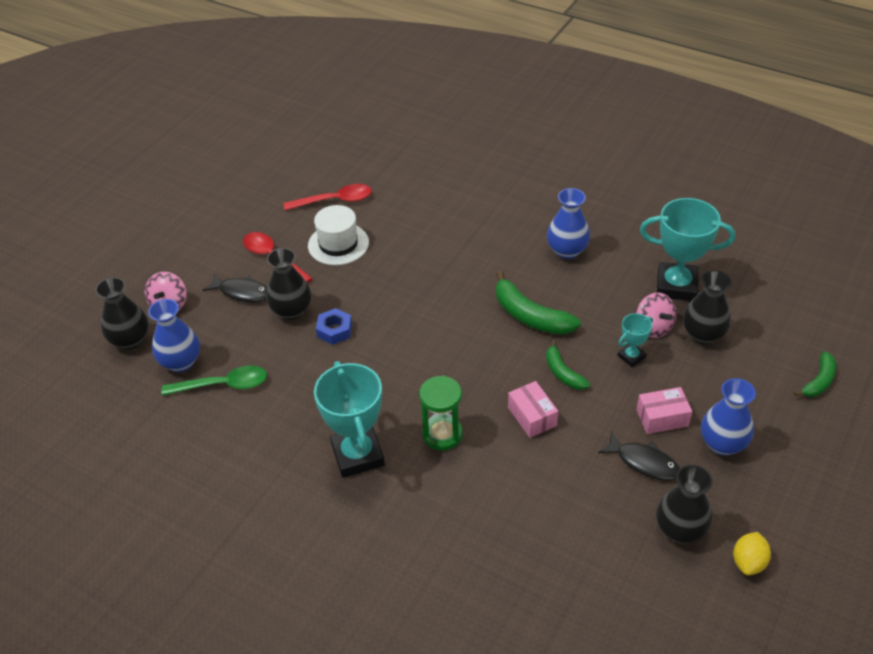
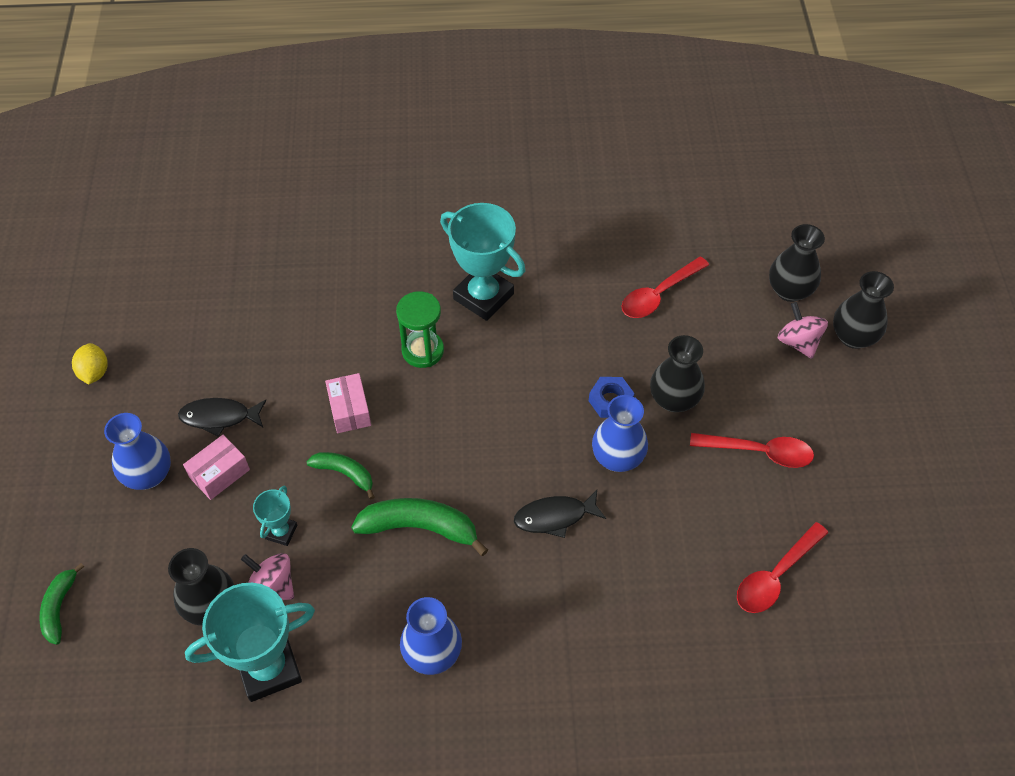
camera: 145 degrees right, 10 degrees up
blue vase [148,299,200,372] -> blue vase moved to [592,395,648,472]
green spoon [161,365,267,396] -> red spoon [621,256,709,318]
black fish [203,274,267,303] -> black fish moved to [514,490,606,538]
white hat [308,205,369,265] -> none
pink box [508,381,558,438] -> pink box turned 45 degrees clockwise [325,373,371,433]
black vase [656,465,713,543] -> black vase moved to [833,271,894,349]

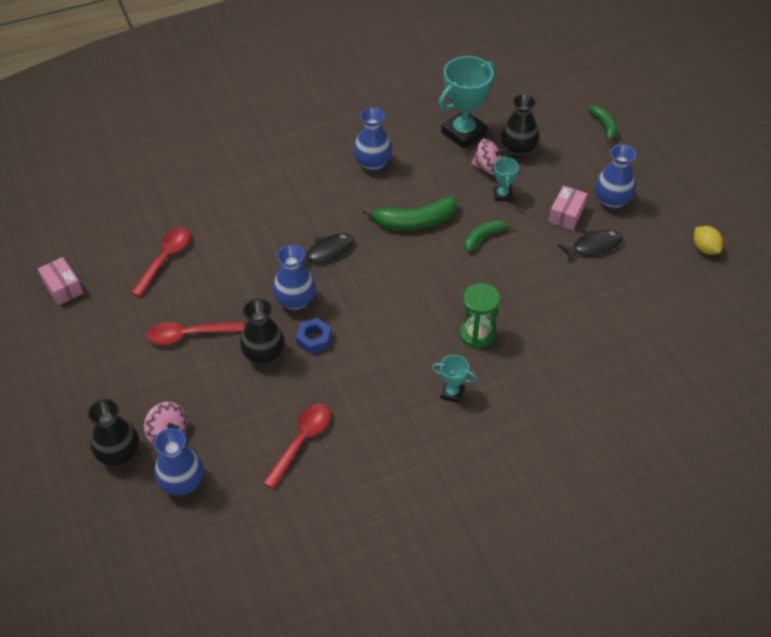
camera: 160 degrees right, 5 degrees down
green banana [306,452,374,499] -> green banana turned 135 degrees clockwise [465,220,514,252]
pink box [325,373,371,433] -> pink box moved to [38,257,83,306]
turquoise trophy [440,203,525,321] -> turquoise trophy [432,355,476,403], size x0.49
black vase [769,224,825,302] -> blue vase [154,428,204,496]

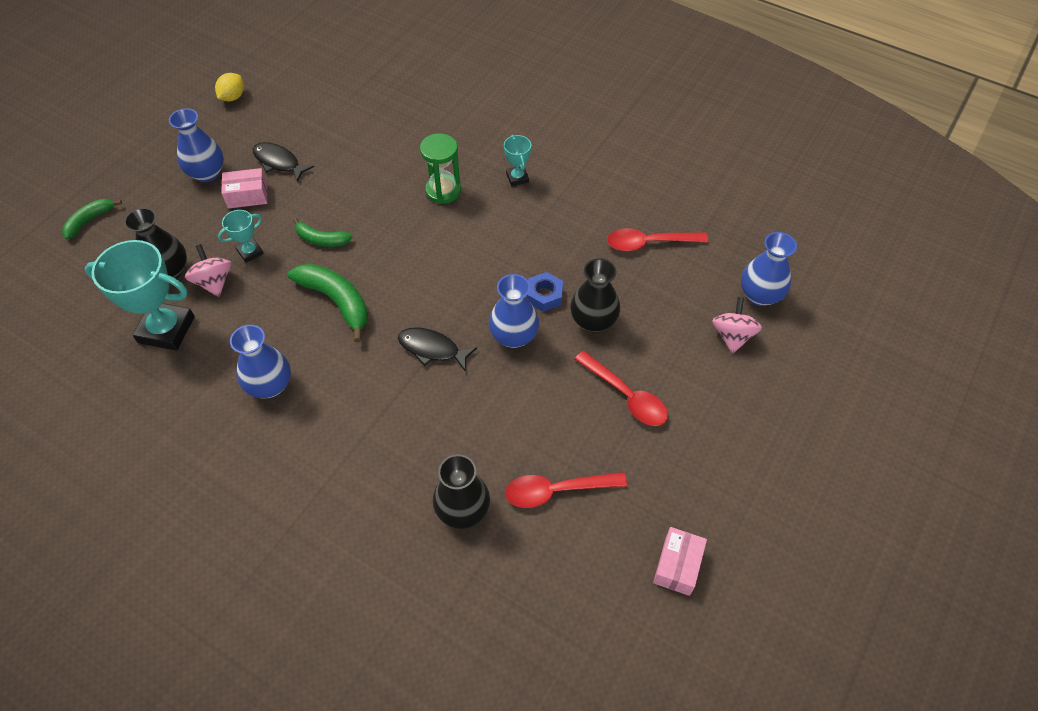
camera: 125 degrees left, 5 degrees up
black vase [88,399,139,466] -> black vase moved to [433,454,490,529]

